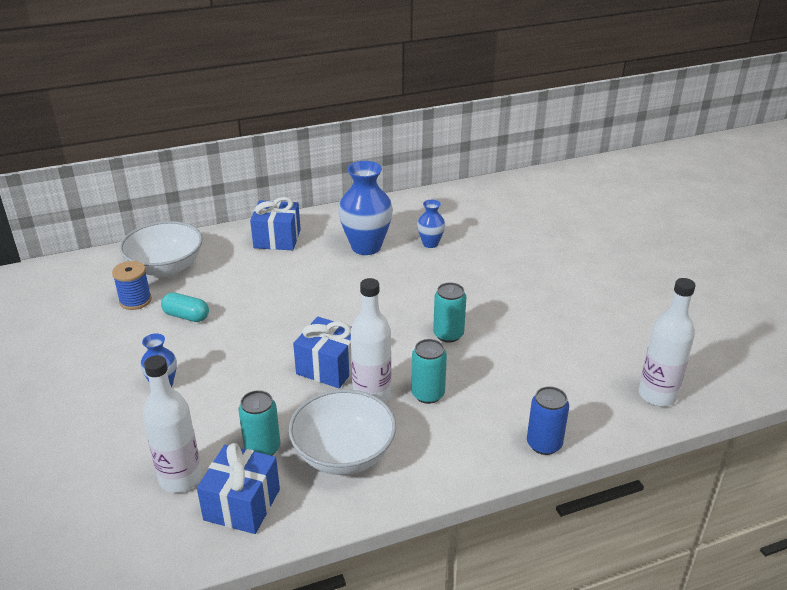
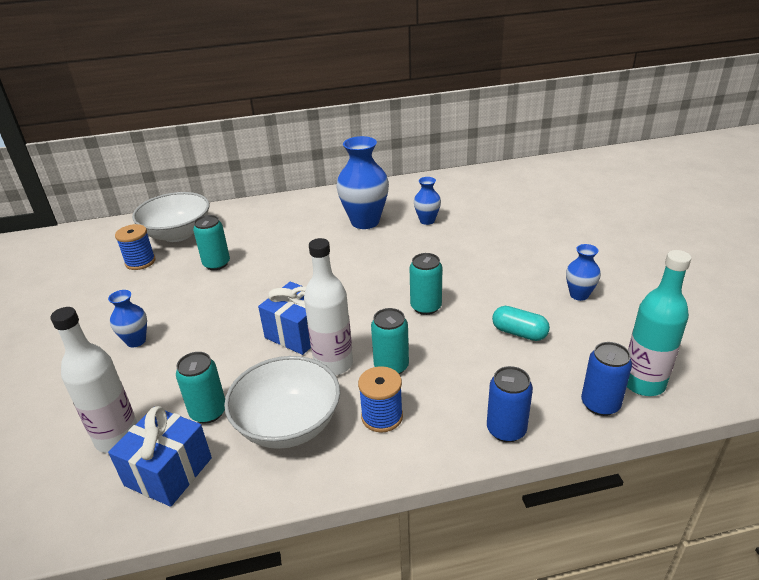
camera: 10 degrees right, 0 degrees up
turquoise capsule [161,292,209,322] -> turquoise capsule moved to [492,306,550,341]
blue gift [250,197,301,250] -> none
white bottle [639,278,695,406] -> turquoise bottle [627,250,691,396]
none -> turquoise can [193,215,230,270]
none -> blue spool [358,366,403,433]
none -> blue vase [566,244,601,301]
none -> blue can [581,342,632,416]

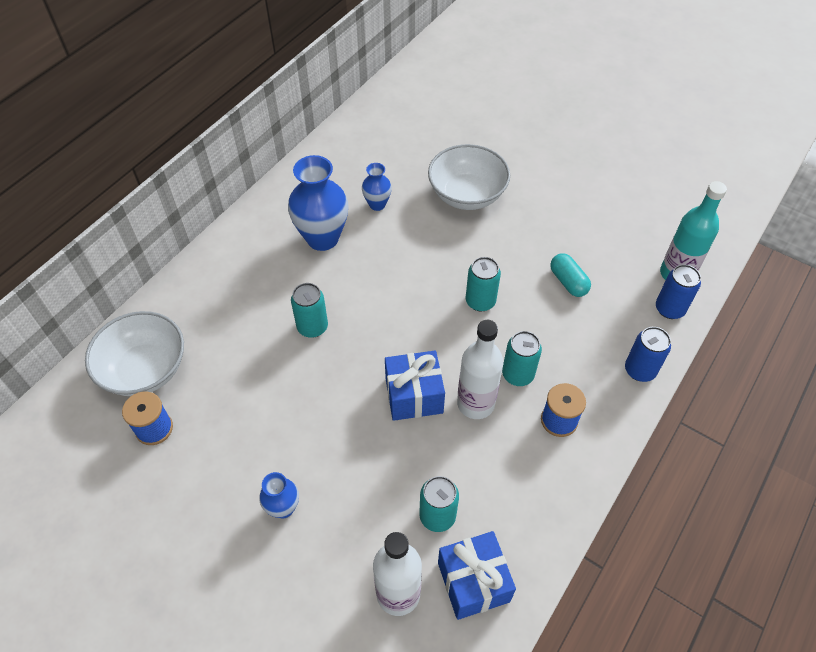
camera: 45 degrees left, 20 degrees up
turquoise can [193,215,230,270] -> turquoise can moved to [291,283,328,338]
white bowl [224,356,340,449] -> white bowl moved to [428,144,510,210]
turquoise capsule [492,306,550,341] -> turquoise capsule turned 75 degrees clockwise [550,253,591,297]
blue vase [566,244,601,301] -> none

